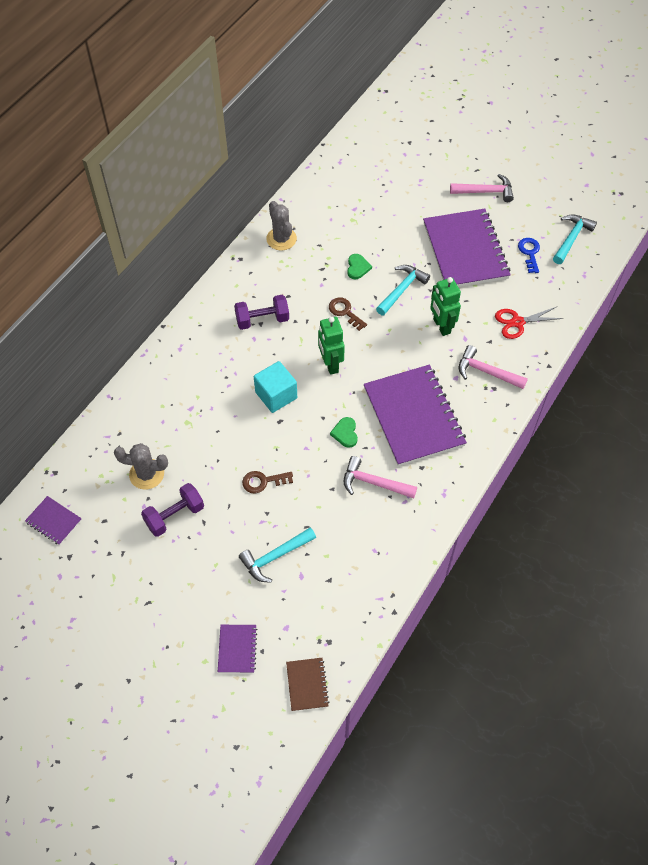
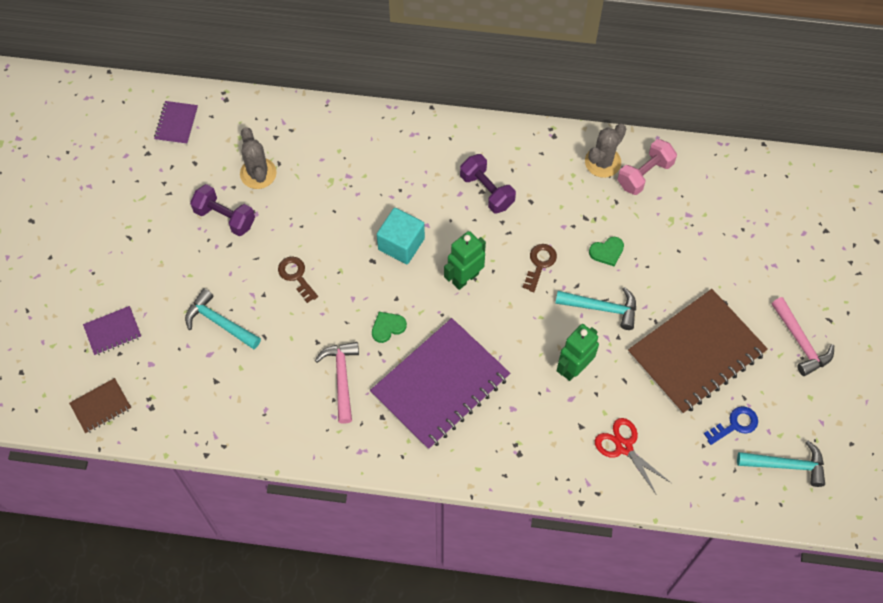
camera: 65 degrees right, 5 degrees up
purple notebook [423,209,511,287] -> brown notebook [628,289,768,414]
pink hammer [459,345,528,389] -> none
none -> pink dumbbell [617,139,677,195]

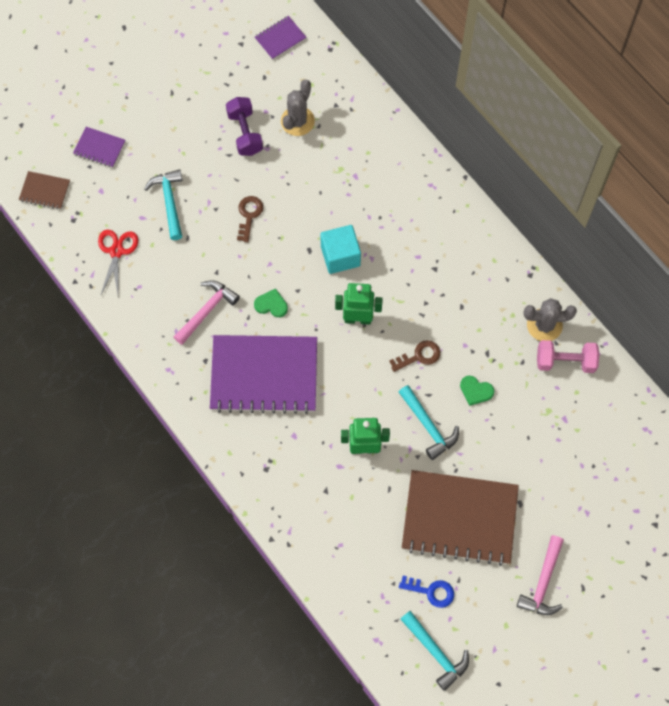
camera: 45 degrees right, 5 degrees up
purple dumbbell [460,154,516,213] -> none
red scissors [595,418,671,495] -> red scissors moved to [98,230,138,296]

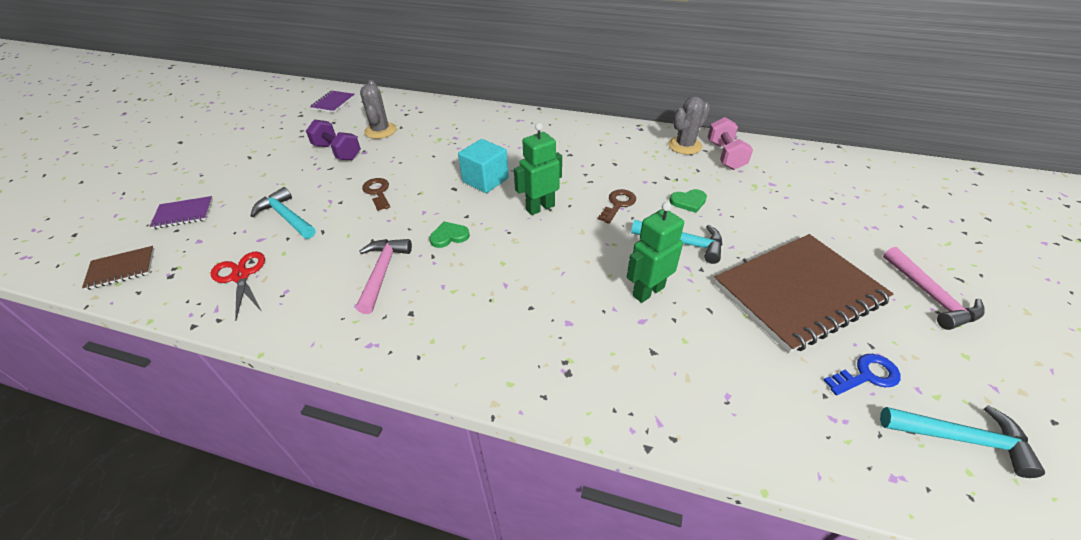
camera: 35 degrees left, 25 degrees down
purple notebook [210,335,317,414] -> none
pink dumbbell [537,340,600,373] -> pink dumbbell turned 60 degrees counterclockwise [708,117,753,170]

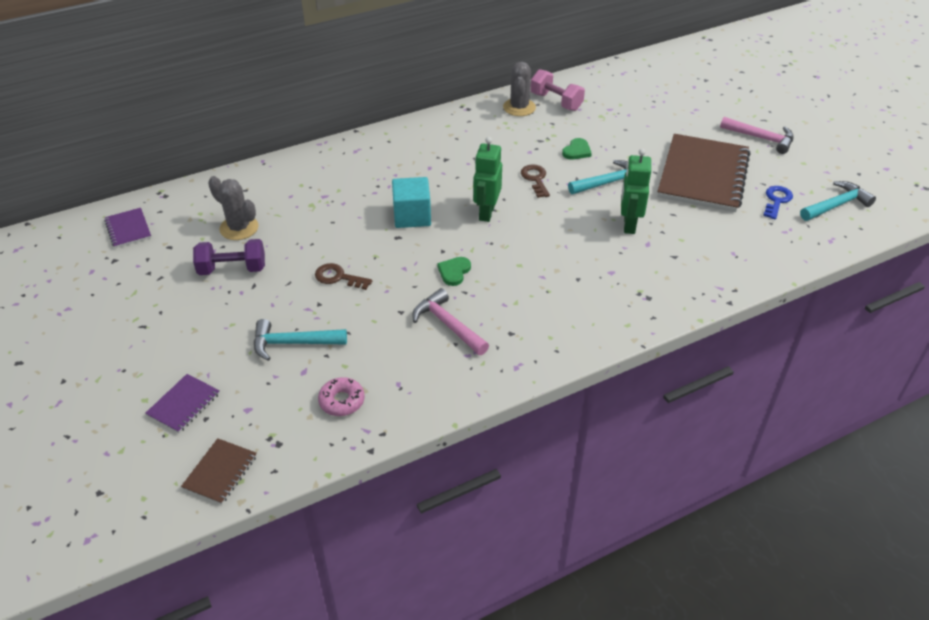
camera: 45 degrees left, 0 degrees up
red scissors [211,252,265,321] -> pink donut [318,377,365,416]

